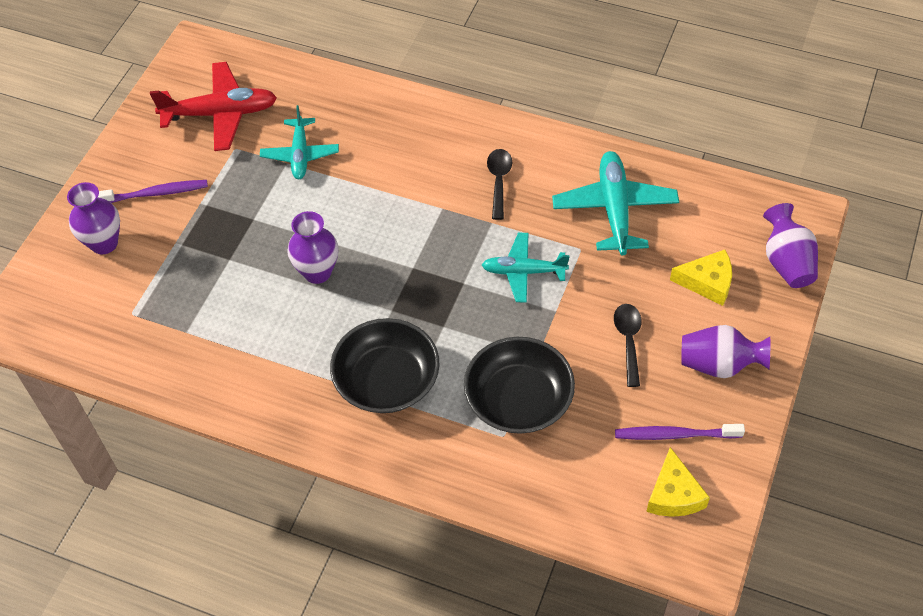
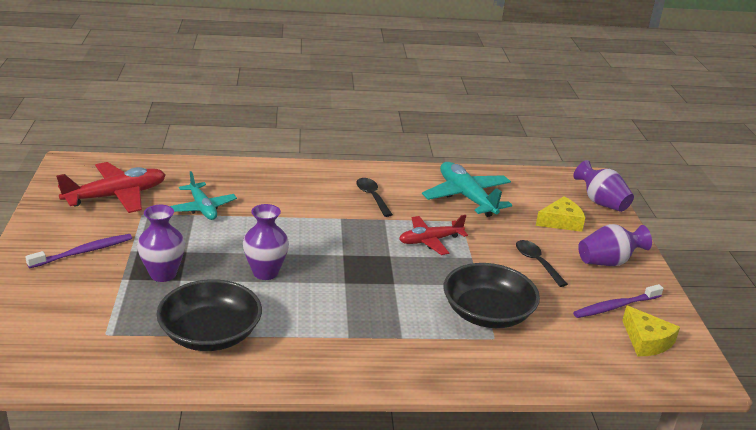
camera: 30 degrees left, 25 degrees down
purple vase [67,182,120,254] -> purple vase moved to [137,205,185,282]
black bowl [330,318,440,413] -> black bowl moved to [157,279,262,351]
turquoise plane [482,233,570,303] -> red plane [399,215,468,255]

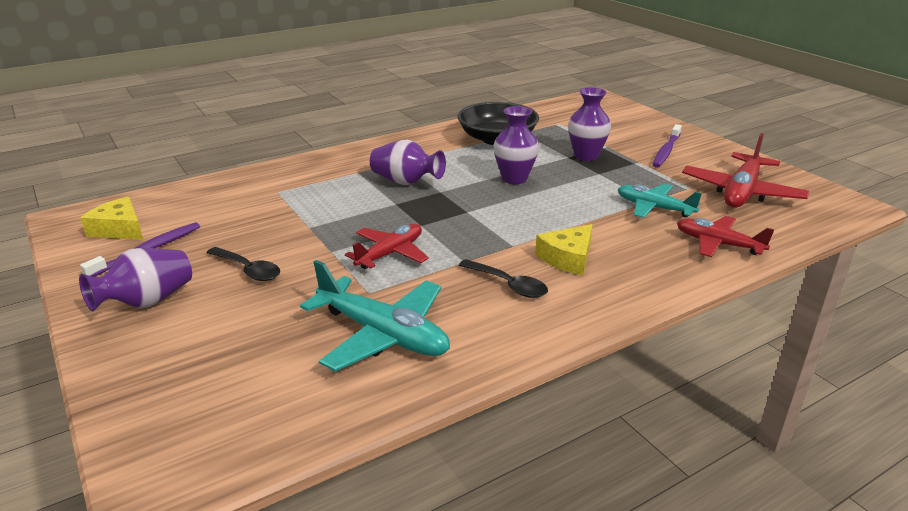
camera: 155 degrees right, 0 degrees up
black bowl [443,263,540,328] -> none
yellow cheese [536,196,585,232] -> yellow cheese moved to [535,224,593,275]
purple vase [573,160,634,212] -> purple vase moved to [370,140,446,185]
none -> red plane [677,216,774,257]

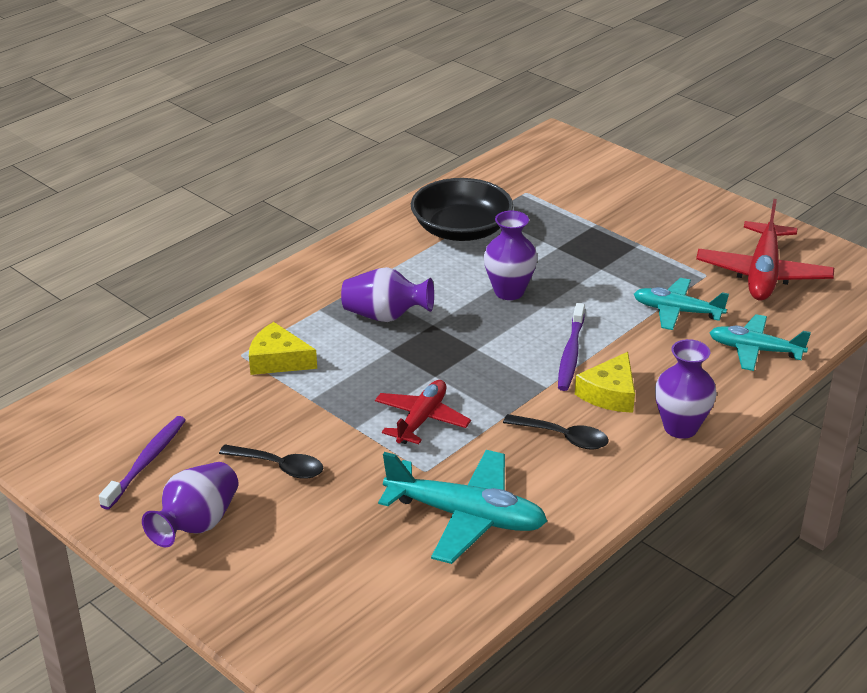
camera: 15 degrees left, 5 degrees up
yellow cheese [80,197,143,240] -> yellow cheese moved to [249,322,317,375]
purple vase [568,87,611,161] -> purple vase moved to [655,339,717,439]
purple toothbrush [652,124,682,168] -> purple toothbrush moved to [558,303,585,391]
red plane [677,216,774,257] -> turquoise plane [709,314,811,371]

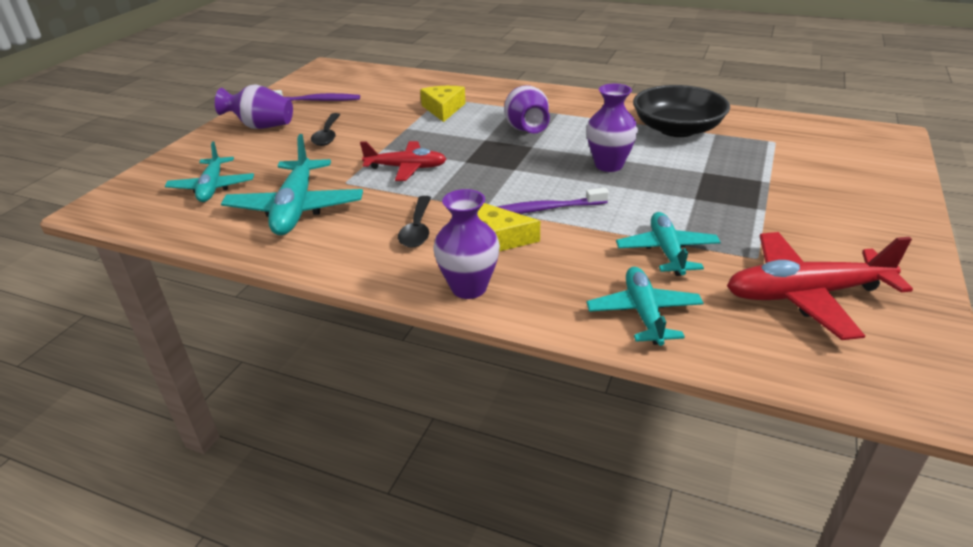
camera: 70 degrees right, 0 degrees up
none -> turquoise plane [165,141,254,202]

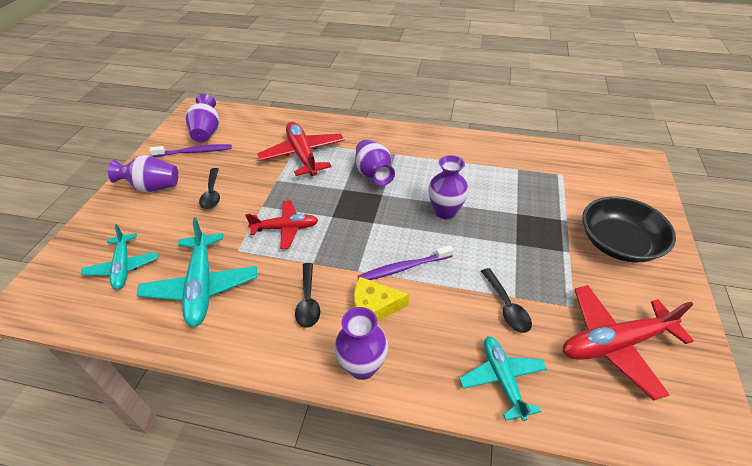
camera: 10 degrees left, 10 degrees up
yellow cheese [420,86,466,122] -> red plane [257,122,344,176]
turquoise plane [616,212,721,276] -> black spoon [481,268,532,333]
black bowl [633,85,730,137] -> black bowl moved to [582,196,676,262]
none -> purple vase [186,94,220,142]

